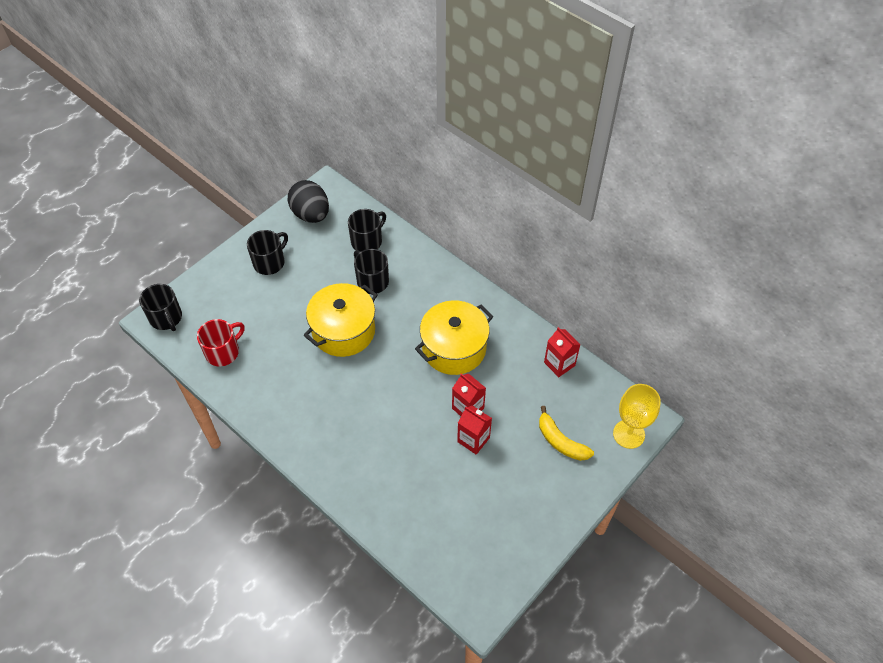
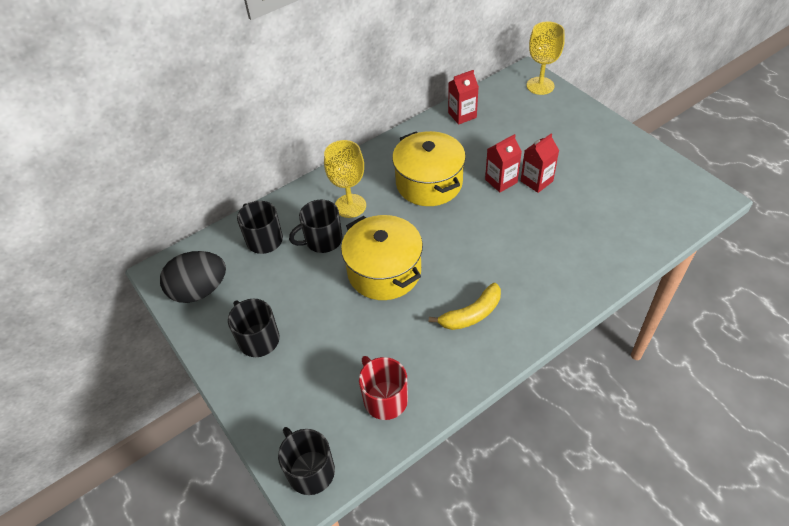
camera: 75 degrees left, 5 degrees down
black mug [139,284,182,331] -> black mug turned 105 degrees counterclockwise [278,427,335,495]
yellow banana [539,406,594,461] -> yellow banana moved to [429,283,501,330]
none -> yellow goblet [324,140,366,218]

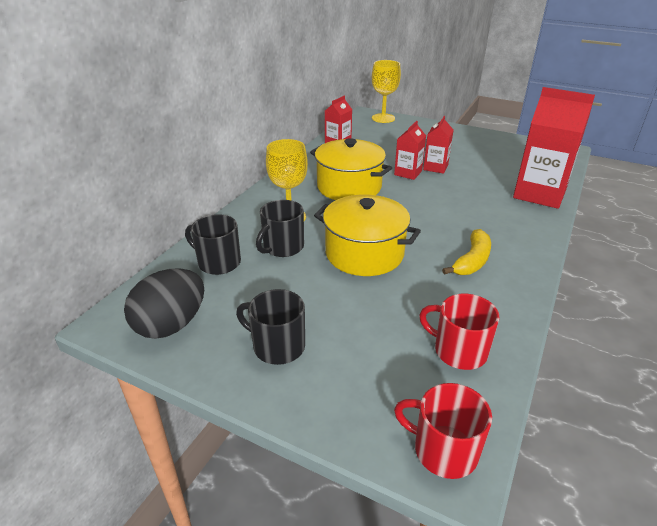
camera: 30 degrees left, 15 degrees down
black mug [278,427,335,495] -> red mug [394,383,492,479]
none -> red carton [513,87,595,209]

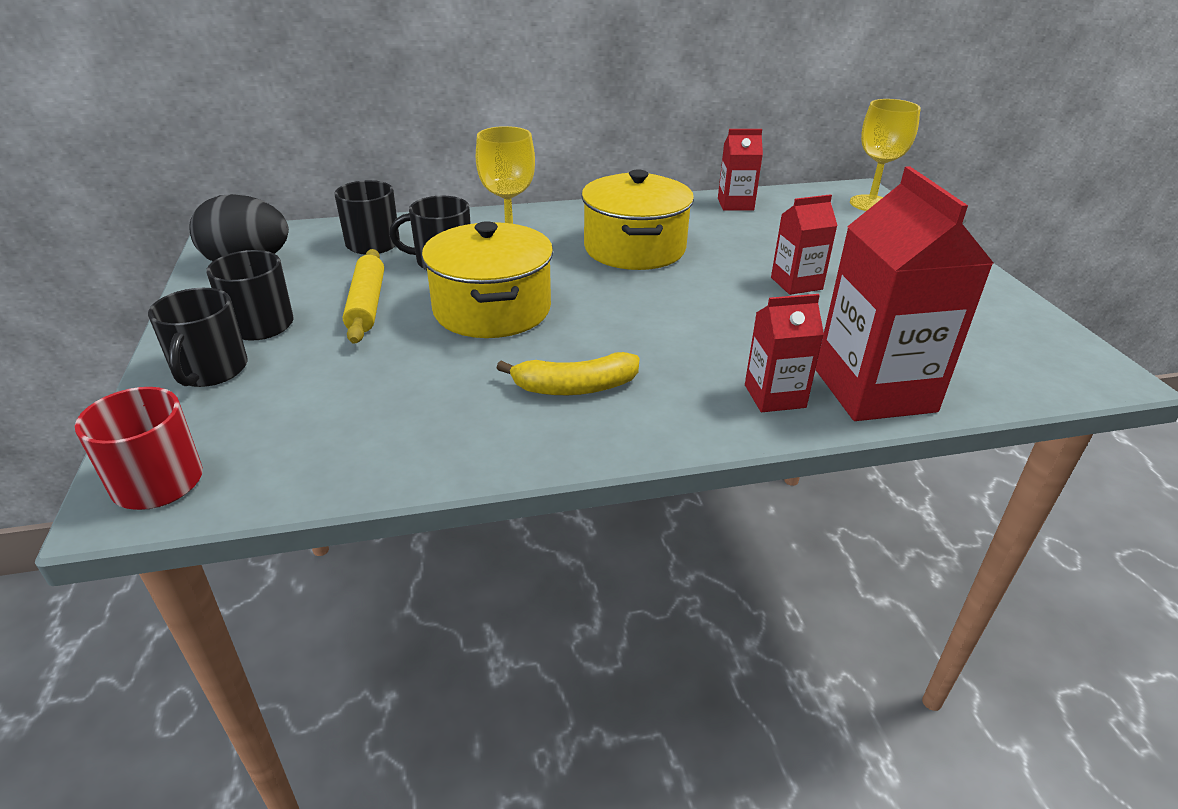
camera: 50 degrees right, 0 degrees up
red carton [394,121,426,180] -> red carton moved to [745,294,824,412]
red mug [419,294,500,370] -> none
none -> black mug [148,288,248,387]
none -> yellow rolling pin [343,249,384,344]

